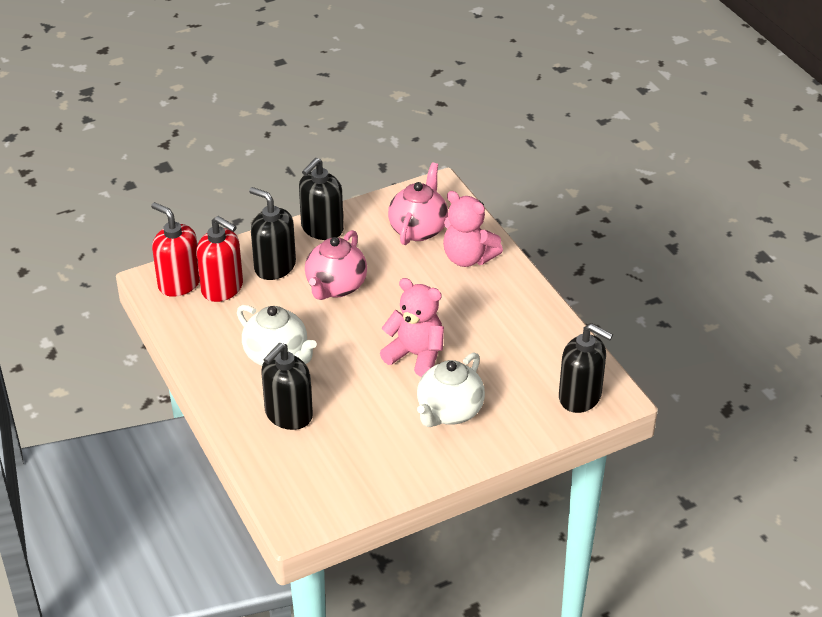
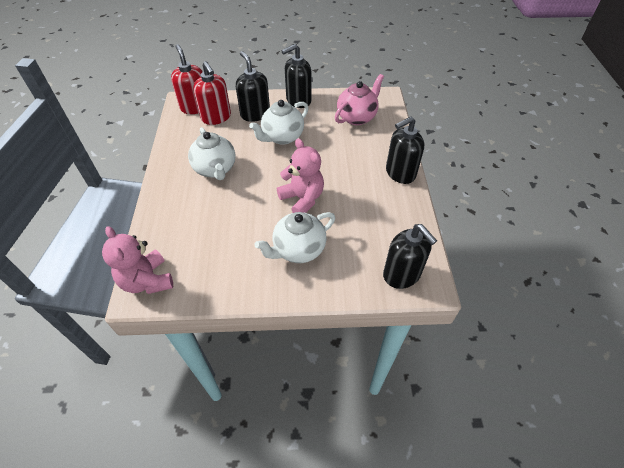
camera: 25 degrees right, 10 degrees up
black soap dispenser [261,343,313,430] -> black soap dispenser moved to [386,116,424,184]
pink teapot [305,230,367,300] -> white teapot [249,100,309,145]
pink teddy bear [443,191,503,267] -> pink teddy bear moved to [102,226,173,294]

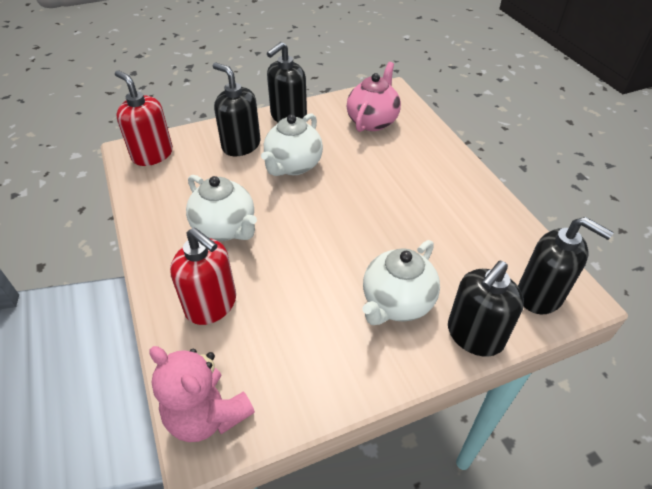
camera: 20 degrees left, 5 degrees down
red soap dispenser [193,61,231,125] -> red soap dispenser moved to [170,227,236,325]
pink teddy bear [277,138,324,213] -> none
black soap dispenser [386,116,424,184] -> black soap dispenser moved to [448,260,524,357]

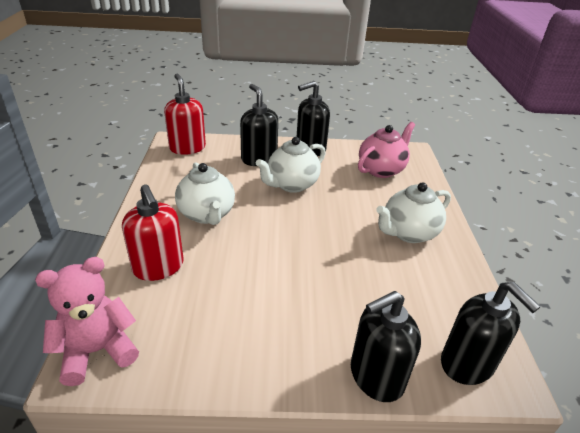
camera: 20 degrees right, 10 degrees down
pink teddy bear [150,346,255,442] -> pink teddy bear turned 90 degrees clockwise [35,257,139,386]
white teapot [362,240,440,325] -> white teapot moved to [376,182,451,243]

